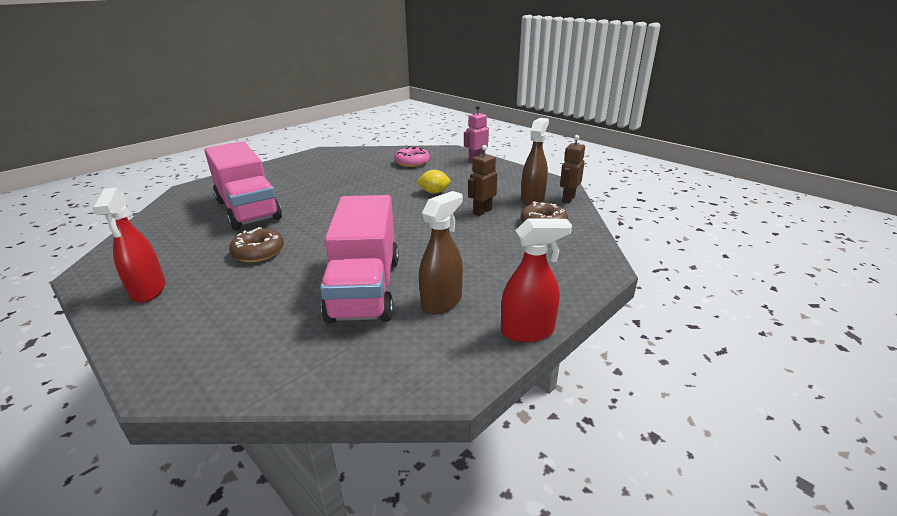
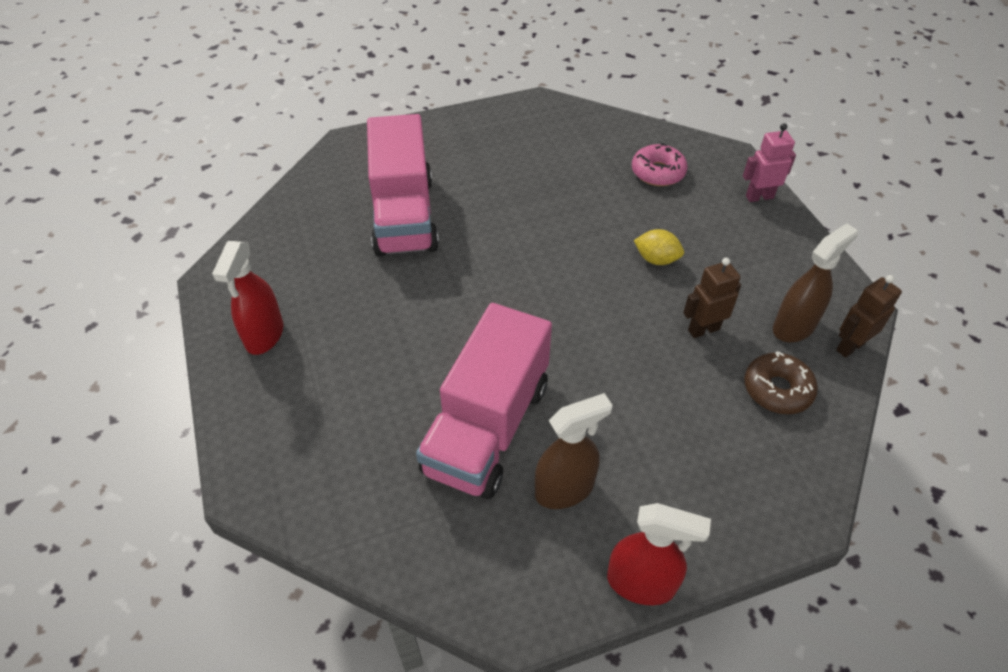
camera: 25 degrees right, 20 degrees up
brown donut [229,227,284,262] -> none

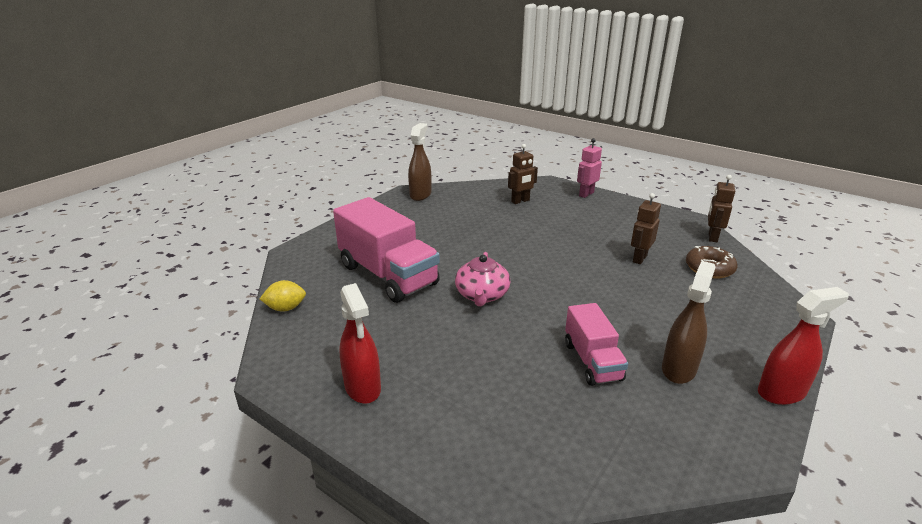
camera: 35 degrees left, 20 degrees down
pink truck [416,303,552,499] -> pink truck [565,303,628,386], size x0.57
pink donut [632,143,688,186] -> brown robot [508,144,538,204]
yellow lemon [634,229,684,265] -> yellow lemon moved to [260,280,306,312]
brown spray bottle [773,223,858,342] -> brown spray bottle moved to [408,123,431,201]
none -> pink teapot [455,252,510,306]

